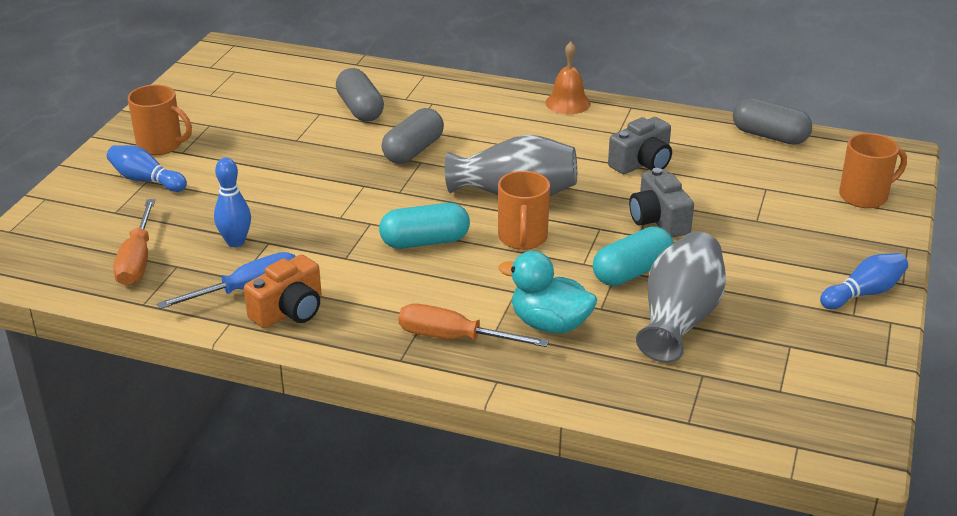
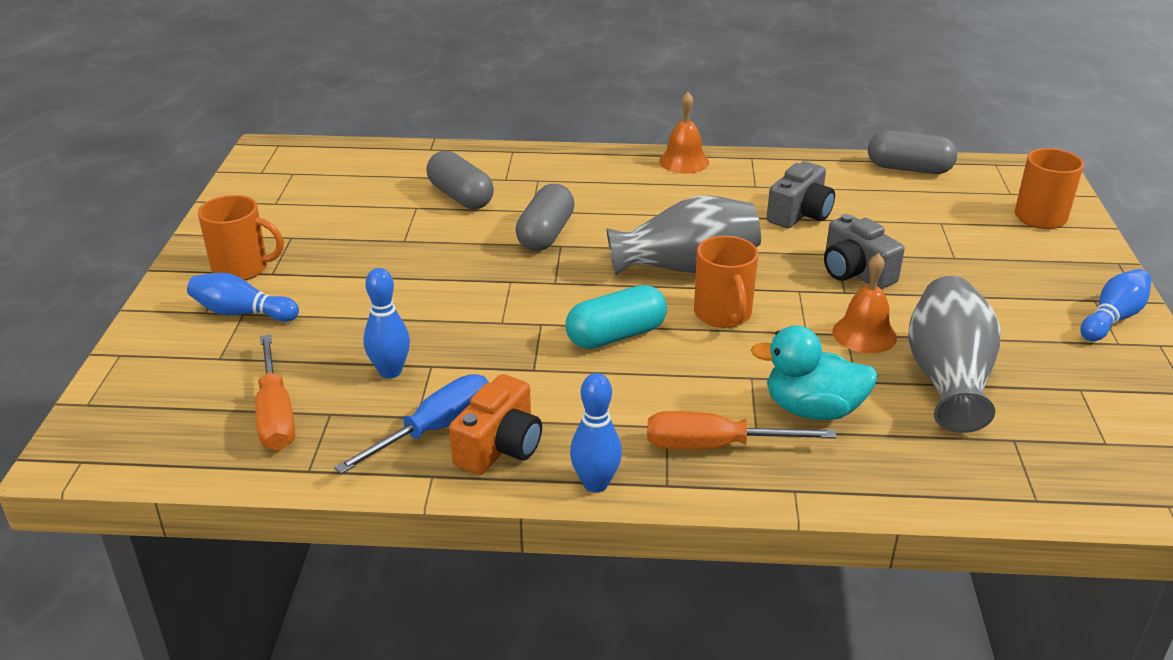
camera: 15 degrees left, 0 degrees up
turquoise capsule [593,227,674,286] -> orange bell [832,253,897,353]
none -> blue bowling pin [570,373,622,493]

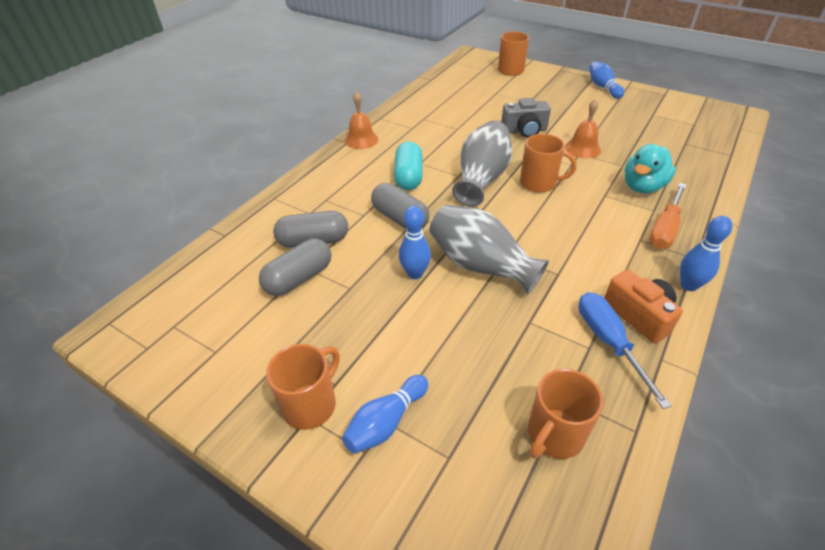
camera: 60 degrees left, 10 degrees up
orange screwdriver [255,334,295,450] -> orange mug [528,369,603,459]
blue bowling pin [363,268,410,378] -> blue bowling pin moved to [399,206,431,279]
turquoise capsule [566,285,667,349] -> turquoise capsule moved to [394,141,423,190]
grey camera [767,161,835,228] -> none
grey capsule [868,130,957,174] -> grey capsule moved to [259,238,331,296]
grey vase [908,276,1001,433] -> grey vase moved to [429,205,549,294]

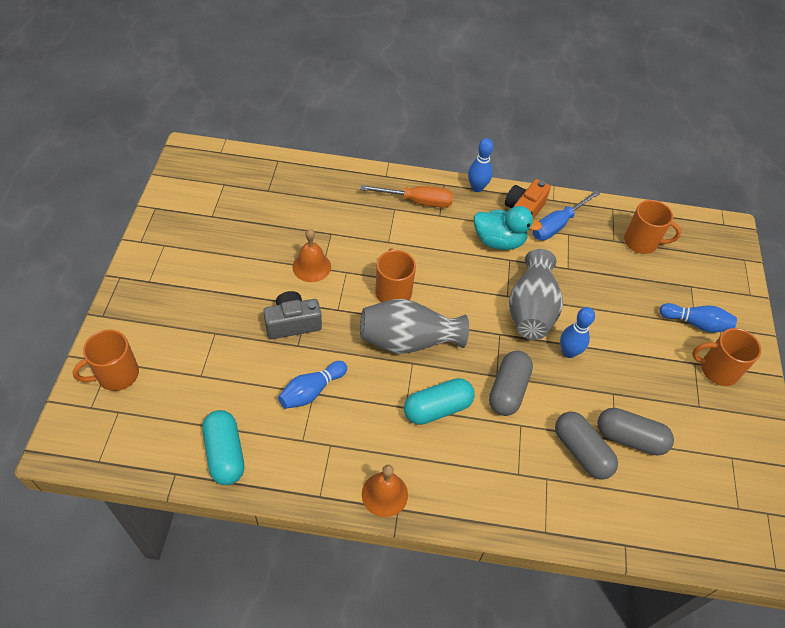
camera: 120 degrees left, 10 degrees up
grey camera [501,98,551,138] -> grey camera turned 75 degrees counterclockwise [263,291,322,339]
blue bowling pin [589,61,624,99] -> blue bowling pin moved to [278,361,347,409]
turquoise duck [625,144,676,193] -> turquoise duck moved to [474,206,542,250]
none -> turquoise capsule [202,410,244,485]

